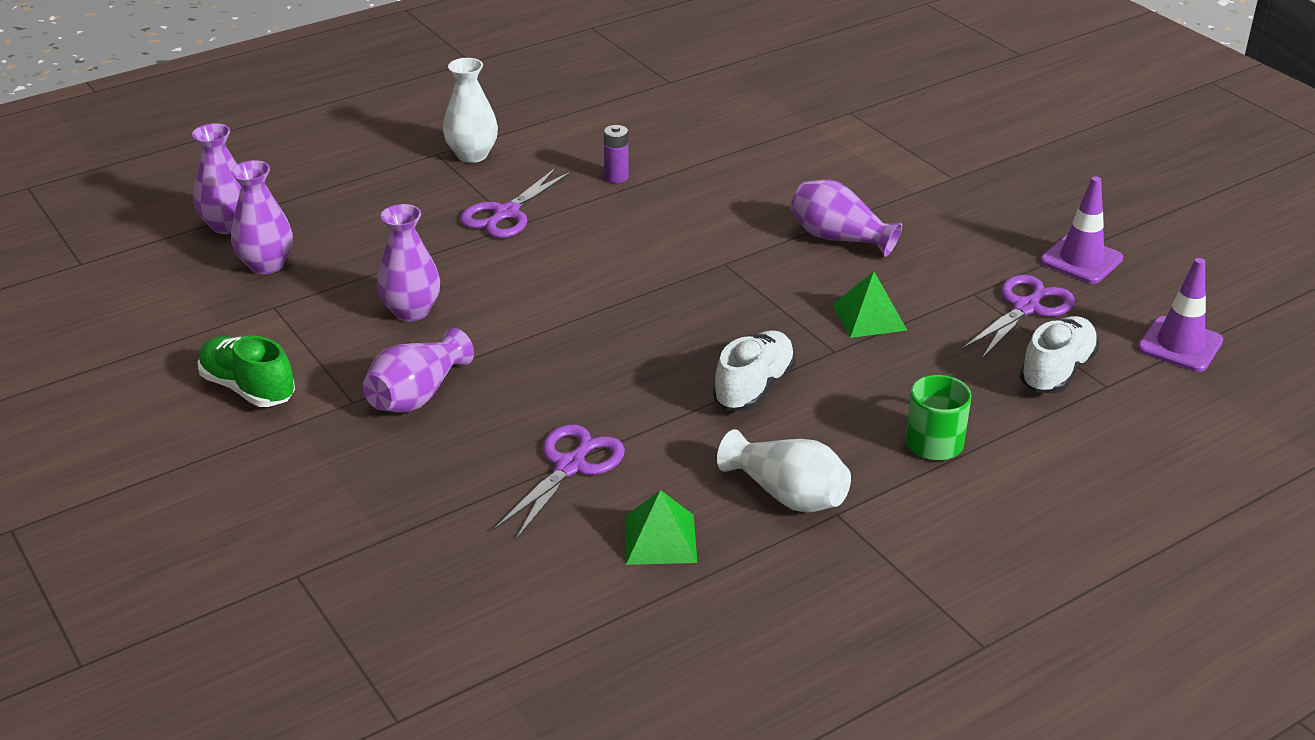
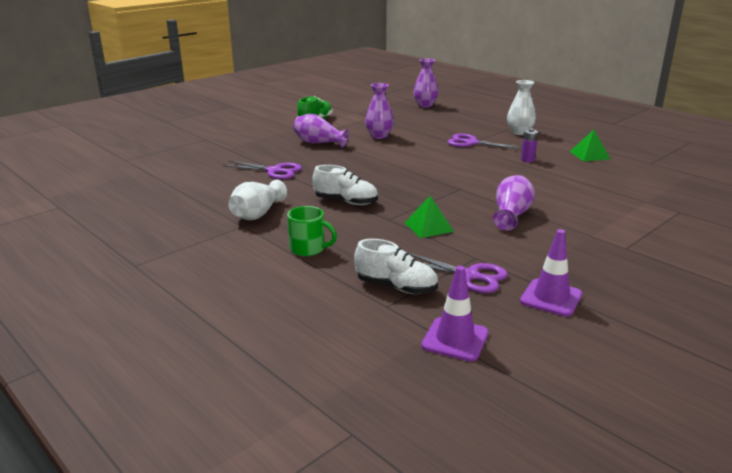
camera: 80 degrees right, 10 degrees down
purple vase [231,160,293,274] -> none
green pyramid [625,490,697,565] -> green pyramid moved to [570,130,610,161]

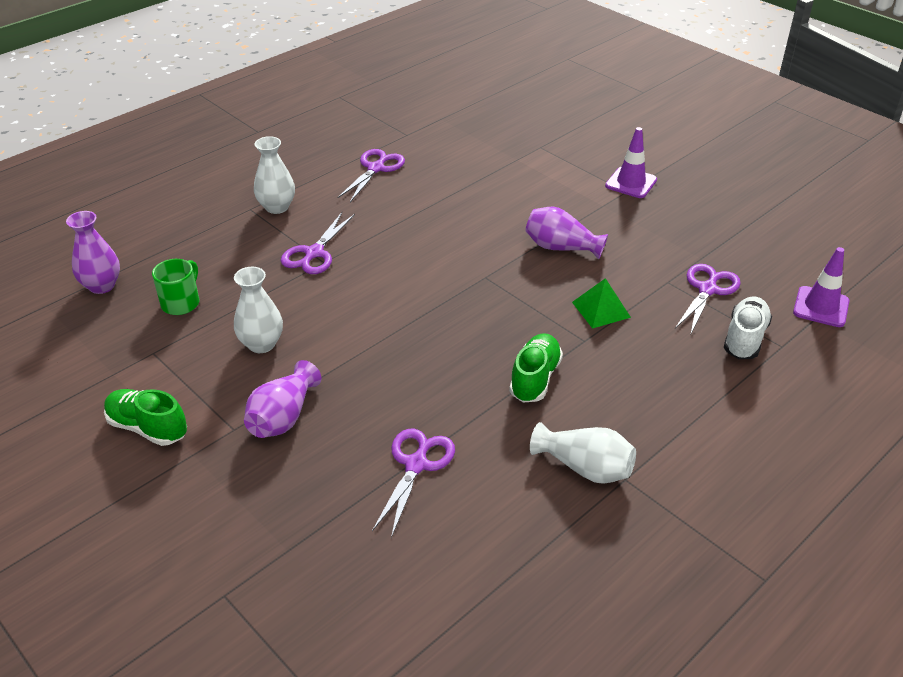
camera: 90 degrees left, 15 degrees up
green mug [287,206,337,256] -> green mug moved to [152,259,199,315]
white shoe [312,165,378,205] -> green shoe [509,333,563,403]
purple vase [365,83,394,139] -> white vase [234,267,283,353]
purple traffic cone [520,229,582,317] -> purple traffic cone moved to [605,127,657,198]
purple battery [521,129,538,162] -> none
green pyramid [570,130,610,161] -> purple scissors [338,149,405,202]

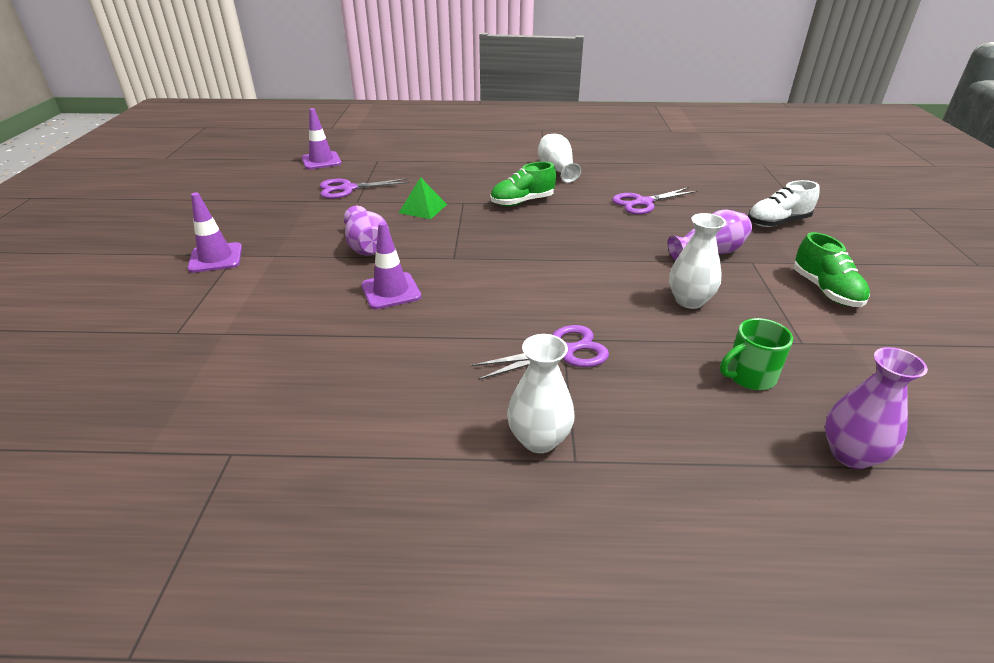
camera: 135 degrees left, 5 degrees down
purple scissors [338,149,405,202] -> none
white shoe [724,296,772,359] -> white shoe moved to [748,180,820,227]
none -> purple traffic cone [361,222,421,309]

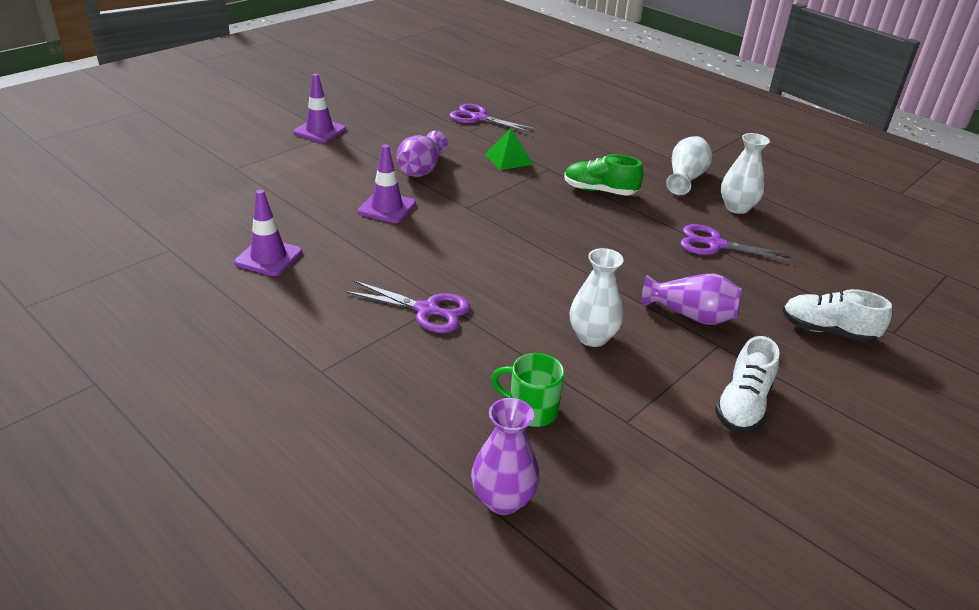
camera: 40 degrees right, 0 degrees up
purple traffic cone [302,108,342,169] -> purple traffic cone moved to [234,190,302,276]
white vase [507,334,575,453] -> white vase moved to [721,133,770,214]
green shoe [794,232,870,307] -> white shoe [715,336,780,433]

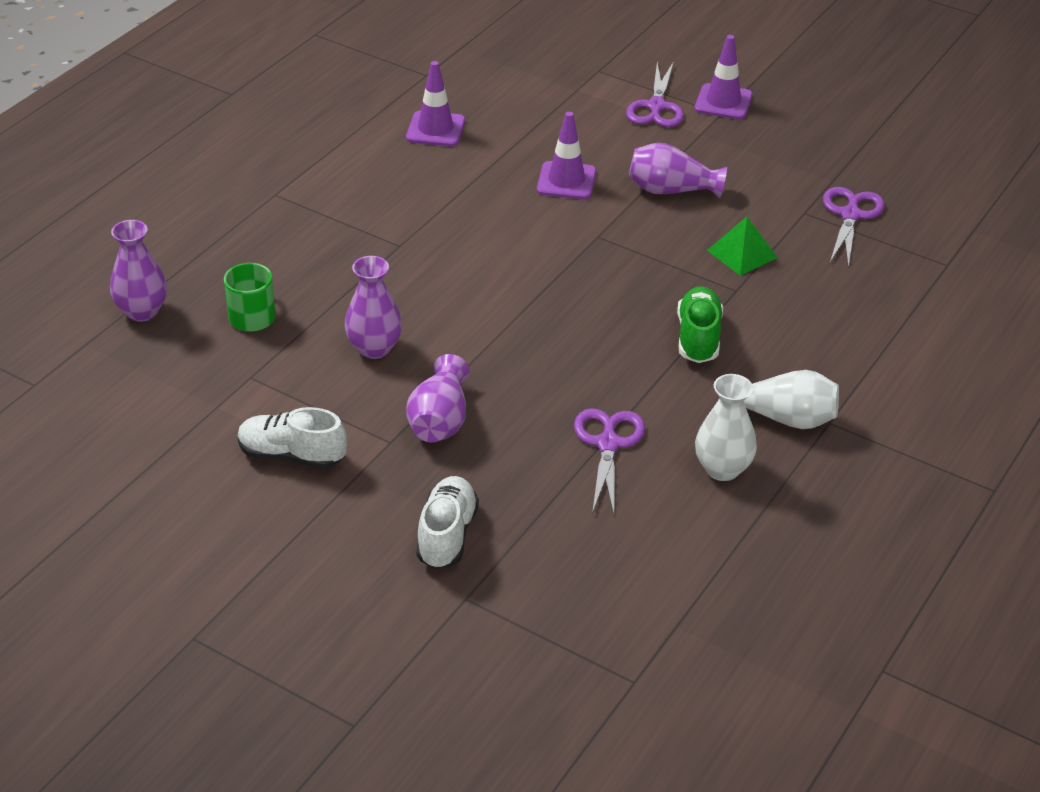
camera: 80 degrees right, 5 degrees up
purple scissors [345,281,470,333] -> purple scissors moved to [626,61,684,127]
white vase [570,248,624,347] -> purple vase [345,256,402,359]

